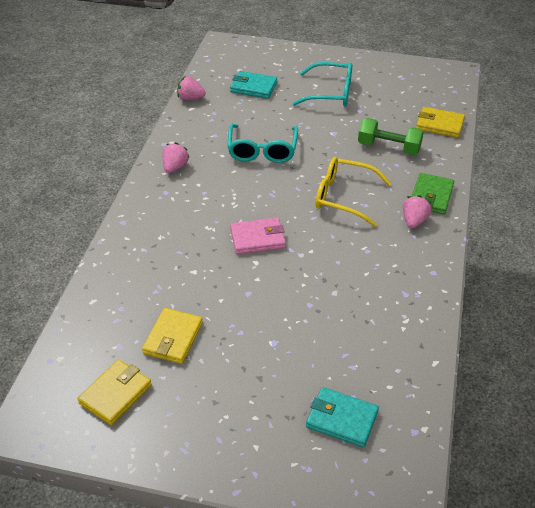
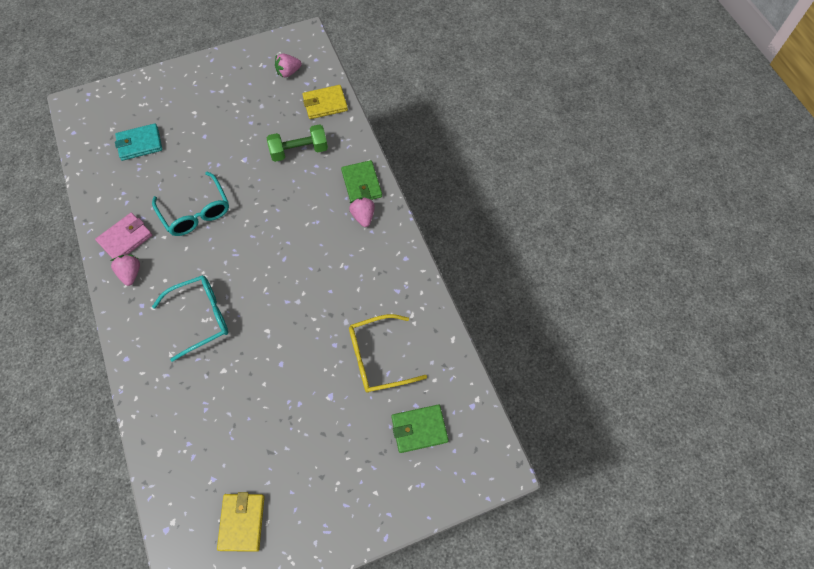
camera: 35 degrees left, 20 degrees up
yellow wallet [142,308,203,364] -> none
pink strawberry [177,76,206,100] -> pink strawberry moved to [275,54,302,78]
pink wallet [230,218,286,254] -> pink wallet moved to [95,213,152,259]
turquoise glasses [292,62,352,106] -> turquoise glasses moved to [152,275,228,362]
turquoise wallet [306,387,379,447] -> green wallet [391,405,449,453]
yellow glasses [316,157,392,227] -> yellow glasses moved to [349,314,427,393]

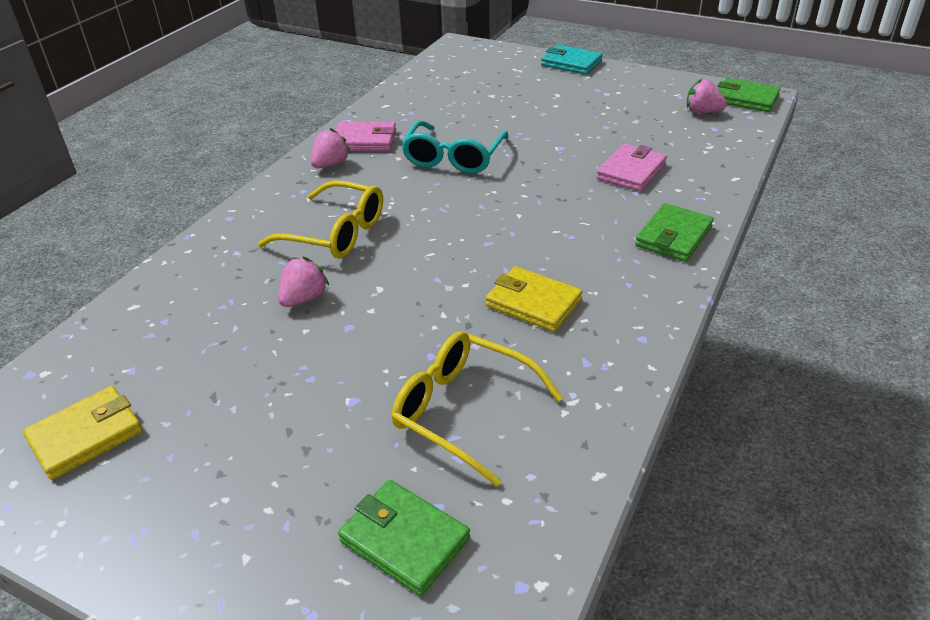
camera: 50 degrees right, 25 degrees down
turquoise wallet [115,123,162,161] -> turquoise wallet moved to [541,45,603,75]
turquoise glasses [152,275,228,362] -> yellow glasses [258,180,383,259]
green dumbbell [267,124,328,162] -> pink wallet [596,144,667,192]
yellow wallet [302,85,348,119] -> yellow wallet moved to [486,266,583,332]
pink strawberry [349,197,375,227] -> pink strawberry moved to [278,257,329,307]
none -> green wallet [717,78,780,112]

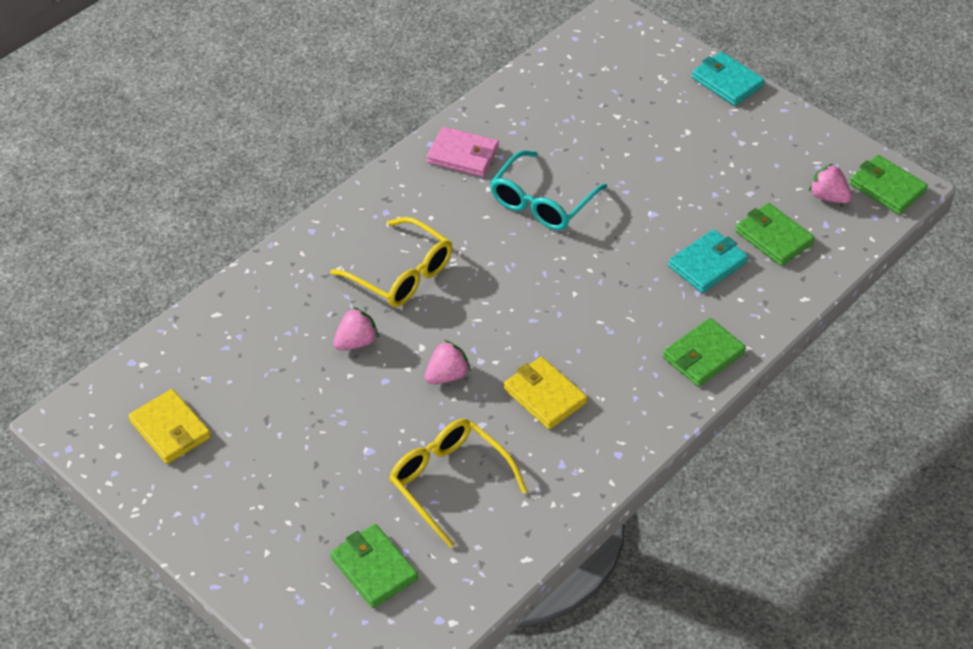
camera: 15 degrees right, 10 degrees up
yellow wallet [23,386,143,480] -> yellow wallet turned 75 degrees clockwise [128,389,211,464]
pink strawberry [311,128,351,168] -> pink strawberry moved to [425,340,471,384]
pink wallet [596,144,667,192] -> turquoise wallet [668,229,748,293]
none -> green wallet [735,203,815,266]

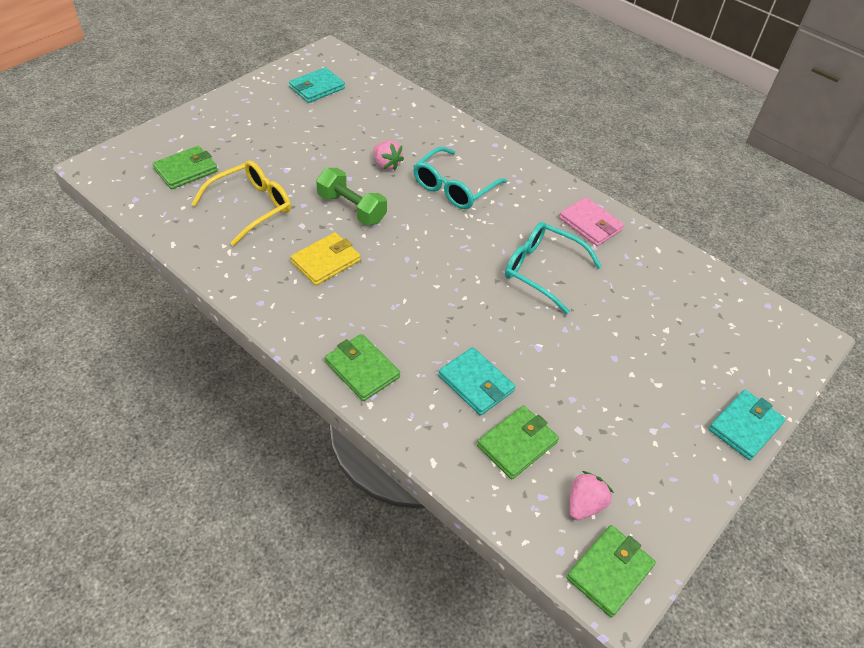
camera: 85 degrees right, 0 degrees up
yellow wallet [128,389,211,464] -> turquoise wallet [289,67,345,103]
yellow glasses [330,217,452,307] -> turquoise glasses [413,147,508,209]
pink strawberry [425,340,471,384] -> green dumbbell [316,168,387,225]
pink wallet [427,127,499,177] -> pink wallet turned 60 degrees counterclockwise [559,197,624,246]

